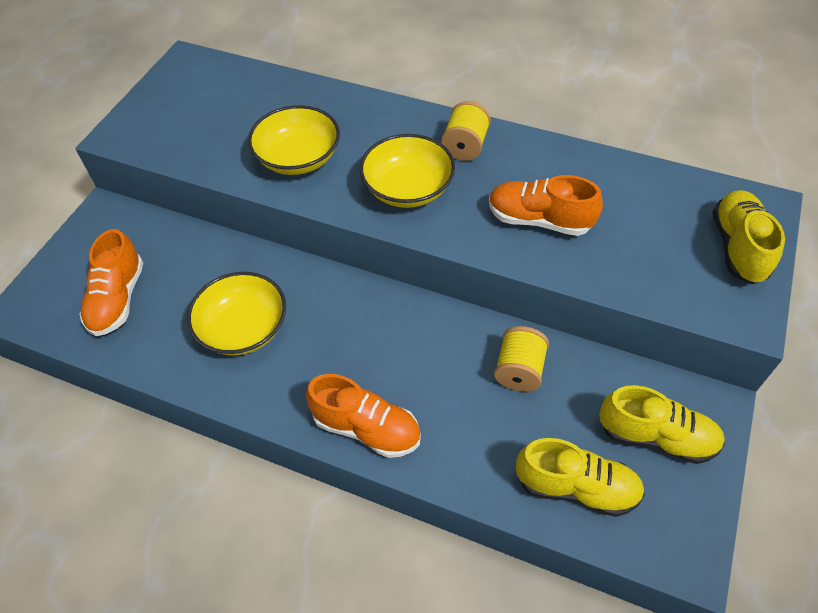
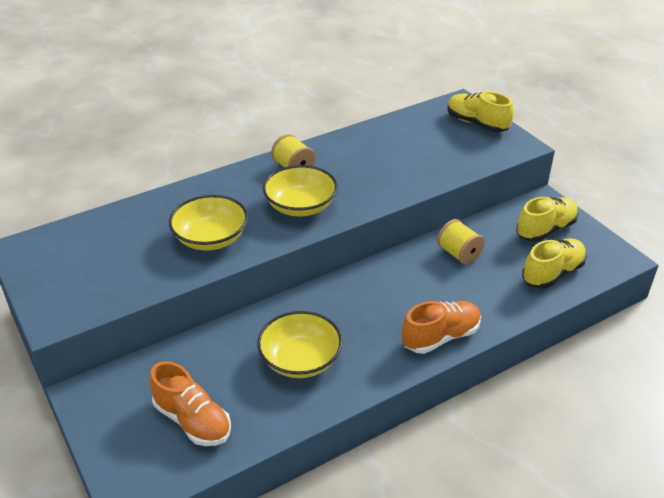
camera: 55 degrees left, 15 degrees down
orange shoe [489,175,603,236] -> none

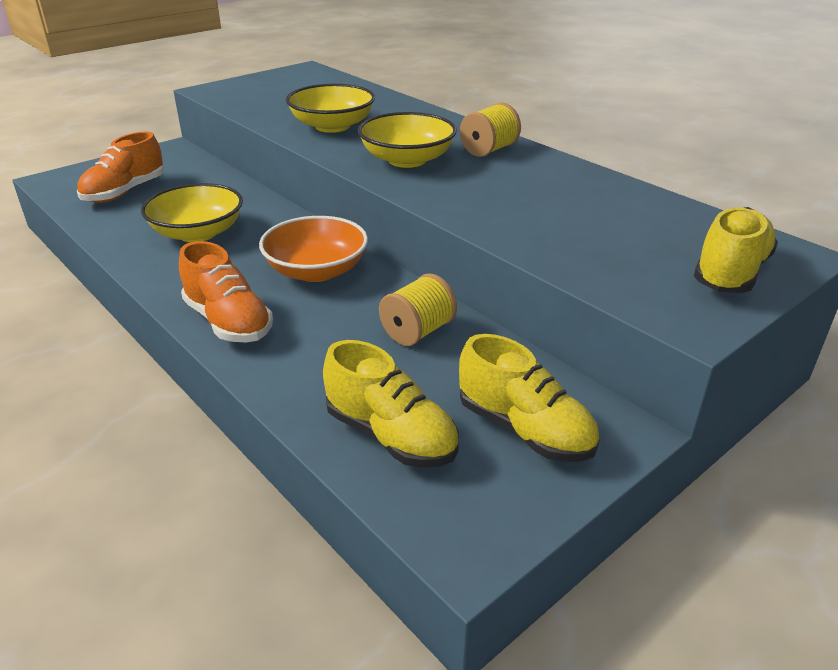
camera: 80 degrees right, 5 degrees down
none -> orange bowl [259,216,368,282]

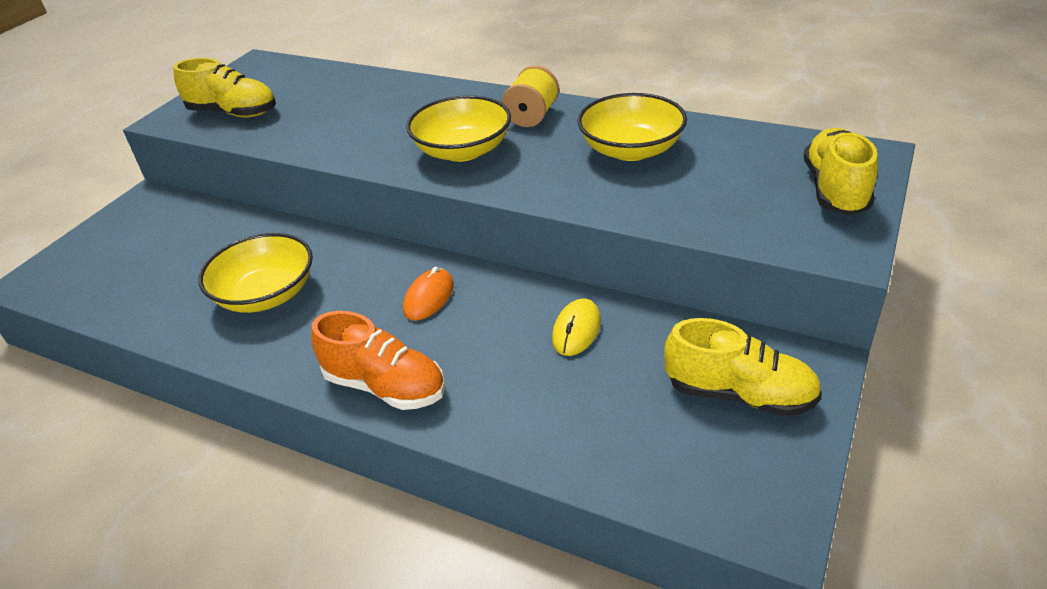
camera: 20 degrees left, 5 degrees up
orange shoe [77,132,164,203] -> none
orange bowl [259,216,368,282] -> orange mouse [403,267,454,320]
yellow bowl [286,84,375,133] -> yellow bowl moved to [578,93,687,161]
yellow shoe [323,340,459,468] -> yellow shoe moved to [173,58,276,117]
yellow spool [379,273,457,346] -> yellow mouse [552,299,601,356]

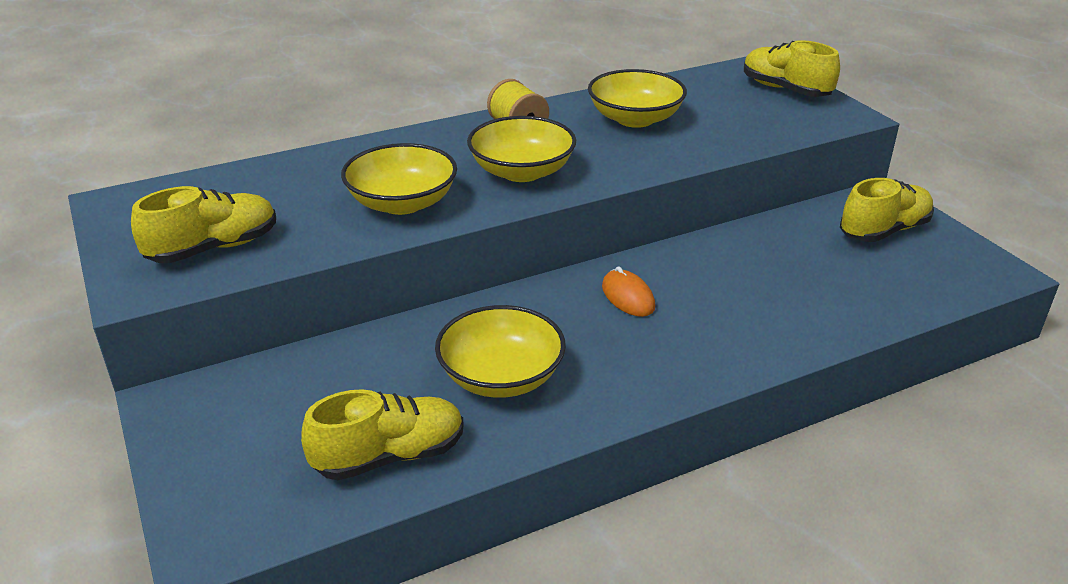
camera: 55 degrees left, 5 degrees down
orange shoe [311,311,445,410] -> none
yellow mouse [552,299,601,356] -> none
none -> yellow shoe [301,389,464,480]
none -> yellow bowl [341,143,457,215]

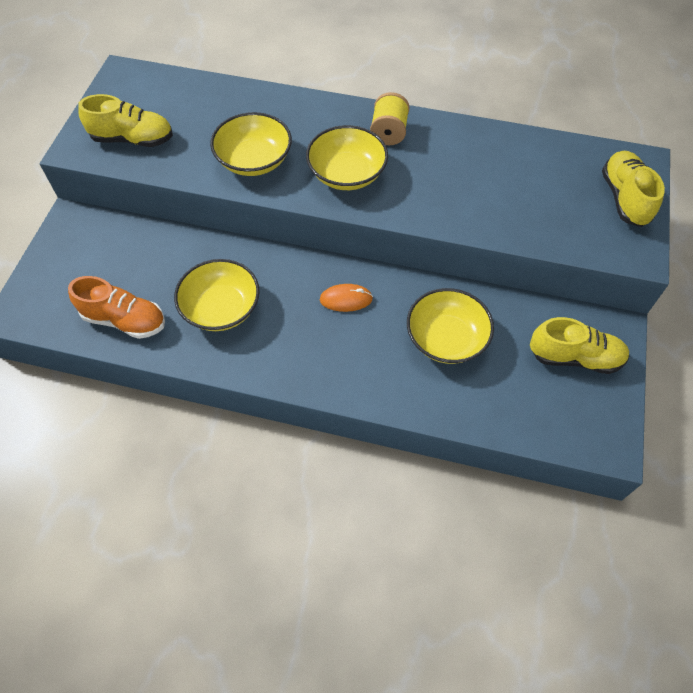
camera: 40 degrees right, 25 degrees up
yellow shoe [301,389,464,480] -> orange shoe [68,276,165,339]
yellow bowl [588,69,687,128] -> yellow bowl moved to [407,288,494,364]
orange mouse [602,266,655,317] -> orange mouse turned 75 degrees clockwise [320,284,373,312]

